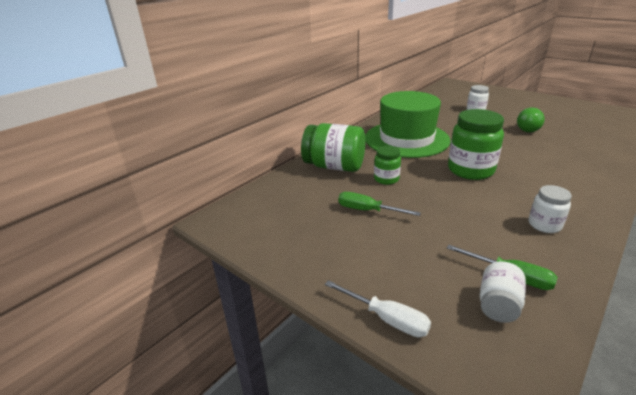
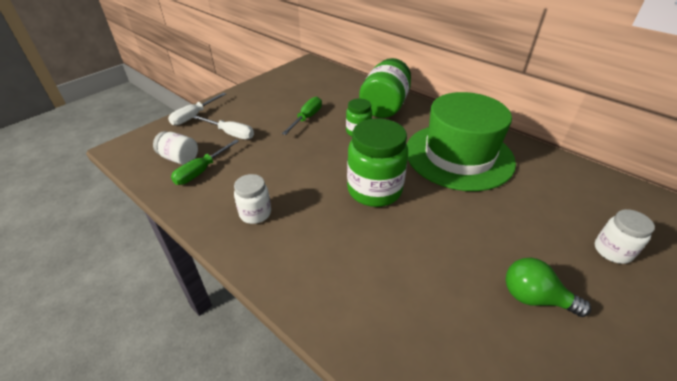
camera: 90 degrees right, 10 degrees up
none -> white screwdriver [193,115,254,139]

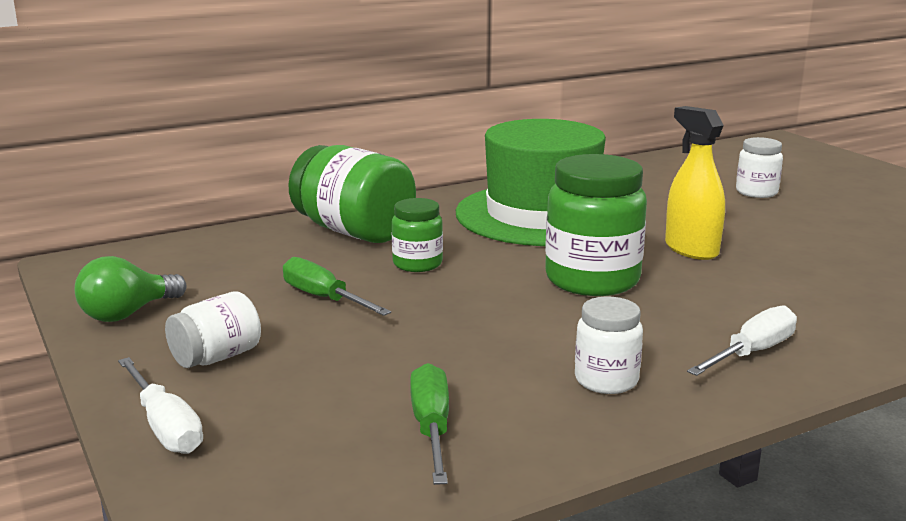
camera: 70 degrees left, 20 degrees down
white jar [153,131,198,165] -> white jar moved to [165,291,261,368]
green screwdriver [171,139,239,185] -> green screwdriver turned 150 degrees counterclockwise [410,363,449,485]
white screwdriver [193,115,254,139] -> white screwdriver moved to [687,305,797,376]
green light bulb [506,258,591,317] -> green light bulb moved to [75,256,187,322]
none -> yellow spray bottle [665,106,725,260]

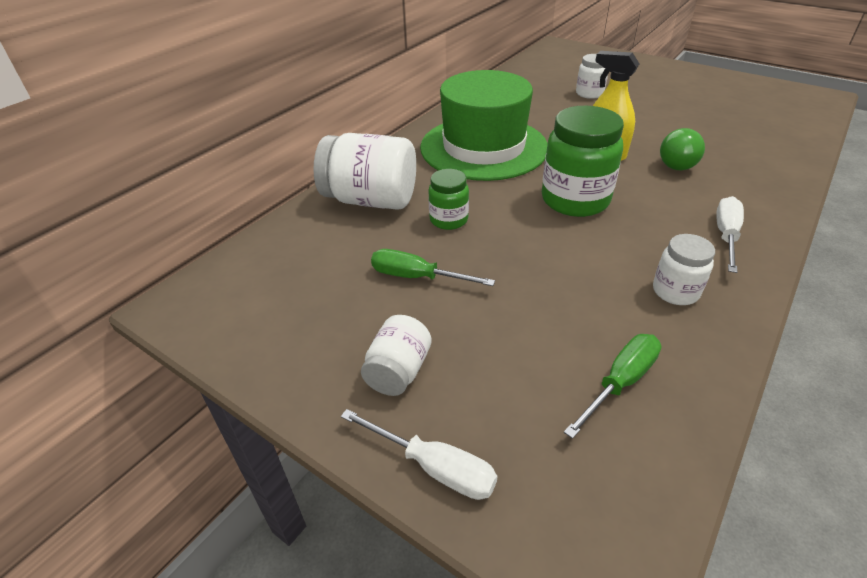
camera: 25 degrees left, 20 degrees up
green light bulb [75,256,187,322] -> green light bulb moved to [660,128,705,170]
green jar [288,145,416,243] -> white jar [313,133,416,210]
green screwdriver [410,363,449,485] -> green screwdriver turned 75 degrees clockwise [564,334,661,439]

